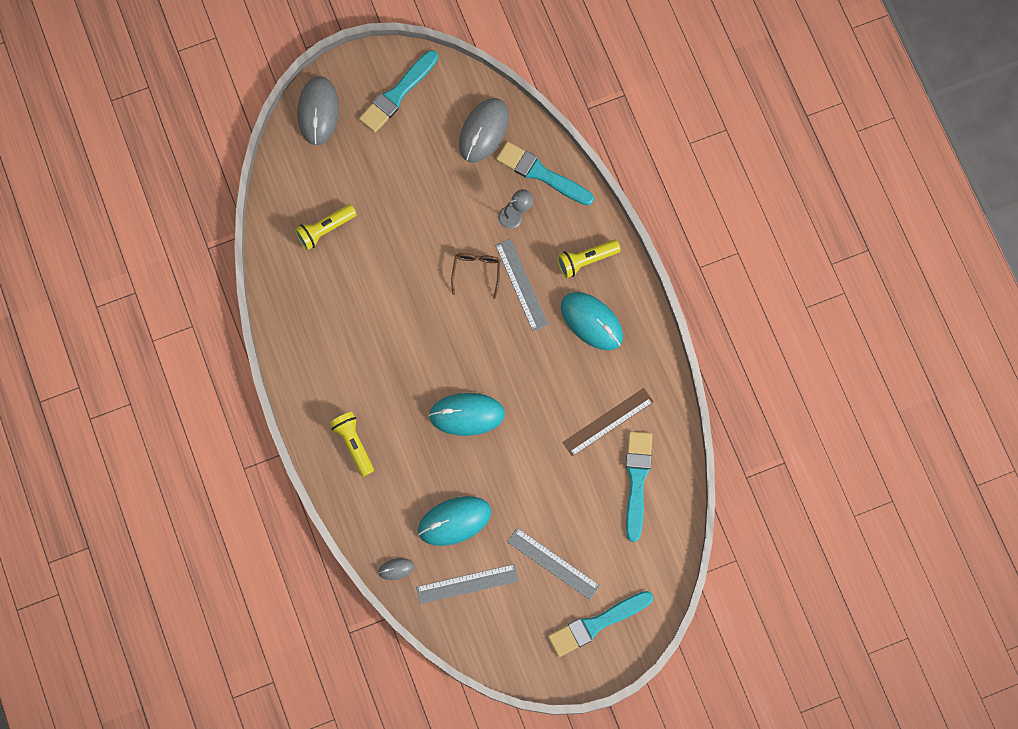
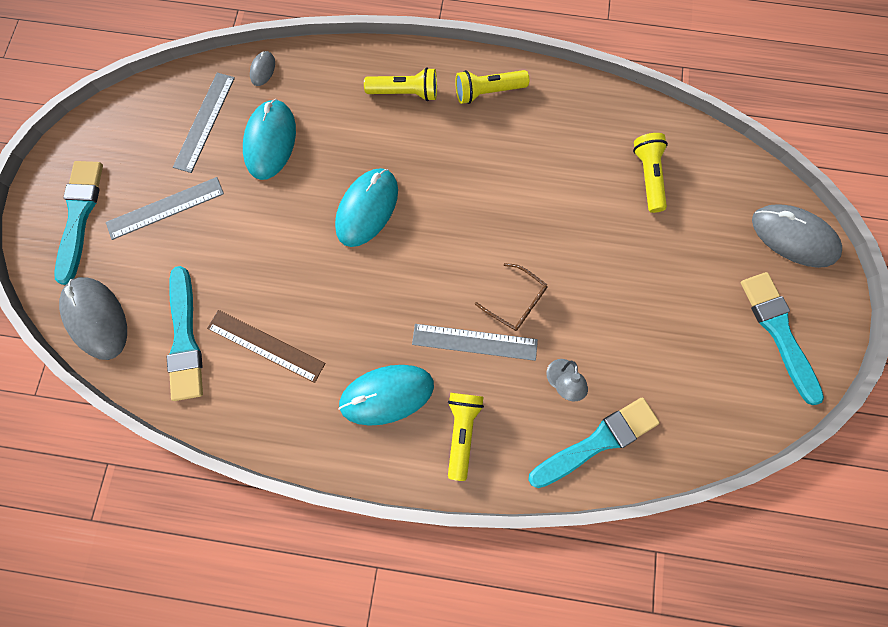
camera: 120 degrees right, 0 degrees up
grey mouse [459,98,509,163] -> grey mouse moved to [59,277,127,360]
brown ruler [562,388,654,456] -> brown ruler turned 60 degrees counterclockwise [207,310,325,383]
turquoise brush [626,431,652,542] -> turquoise brush turned 45 degrees clockwise [167,266,203,401]
none -> yellow flashlight [455,70,529,104]

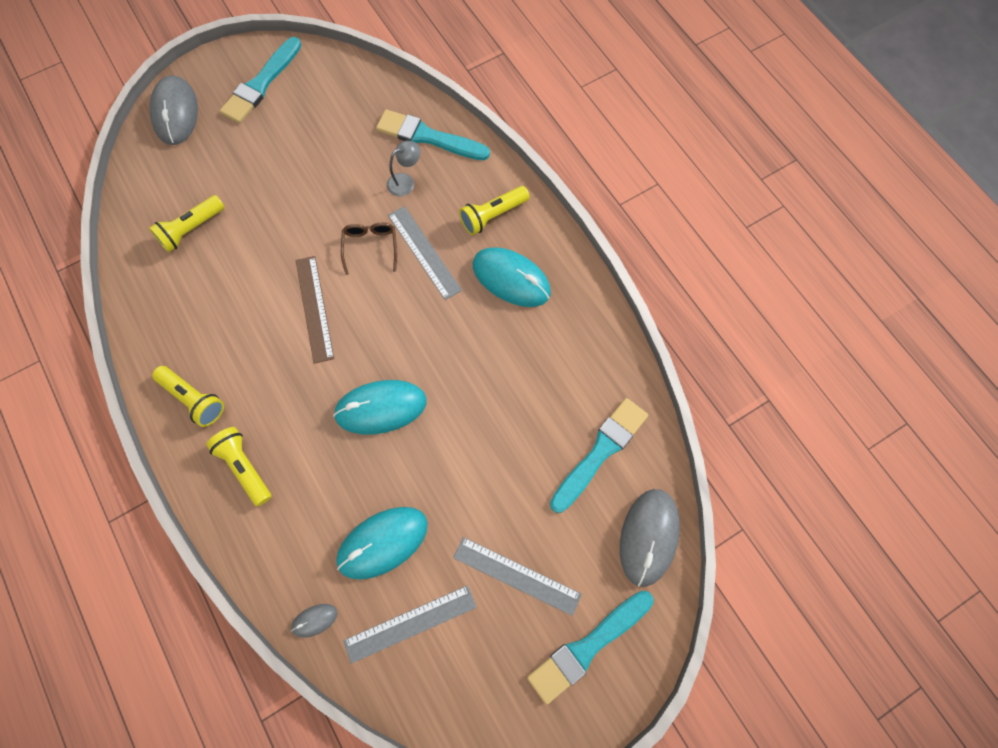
camera: 130 degrees left, 5 degrees down
brown ruler [207,310,325,383] -> brown ruler moved to [296,256,334,364]

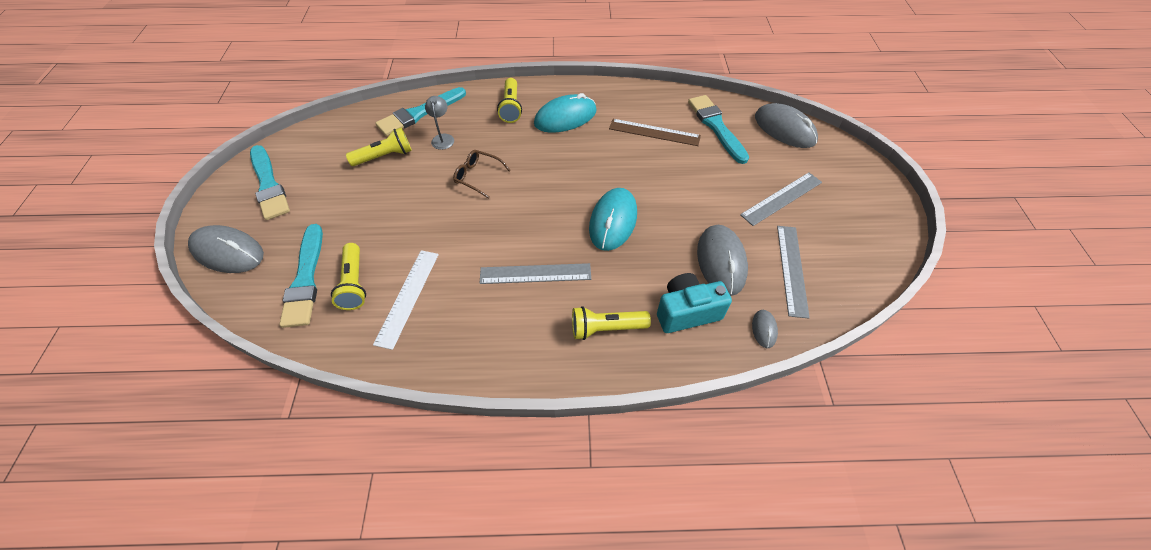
camera: 60 degrees left, 15 degrees down
yellow flashlight [152,366,224,427] -> yellow flashlight moved to [346,128,412,166]
brown ruler [296,256,334,364] -> brown ruler moved to [609,119,701,146]
turquoise mouse [336,507,428,580] -> grey mouse [697,225,748,296]
grey ruler [388,206,462,300] -> grey ruler moved to [480,263,591,284]
turquoise brush [527,591,653,705] -> turquoise brush moved to [280,224,323,328]
none -> white ruler [373,250,439,350]
none -> turquoise camera [657,273,732,333]

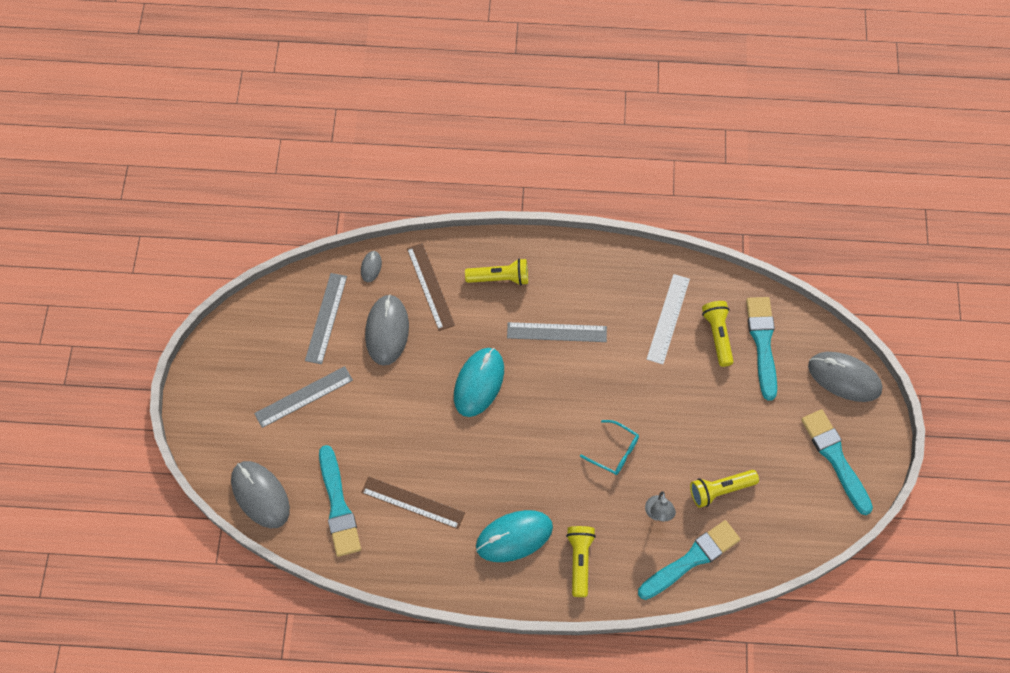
camera: 175 degrees left, 10 degrees up
brown glasses [453,150,511,199] -> turquoise glasses [580,420,639,475]
turquoise camera [657,273,732,333] -> brown ruler [407,243,455,331]

